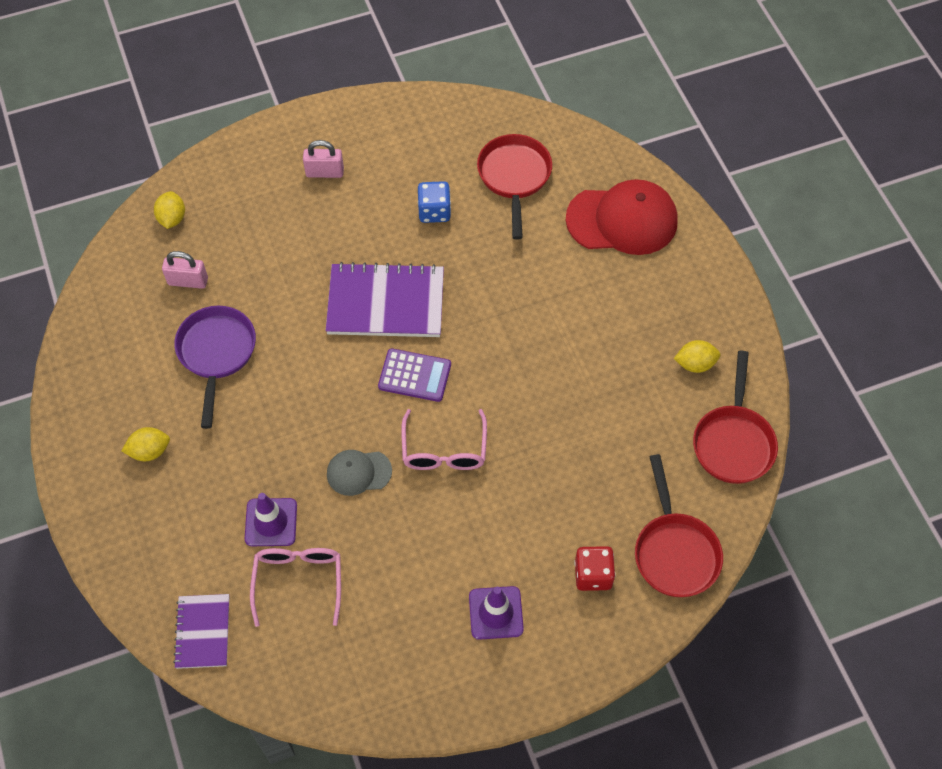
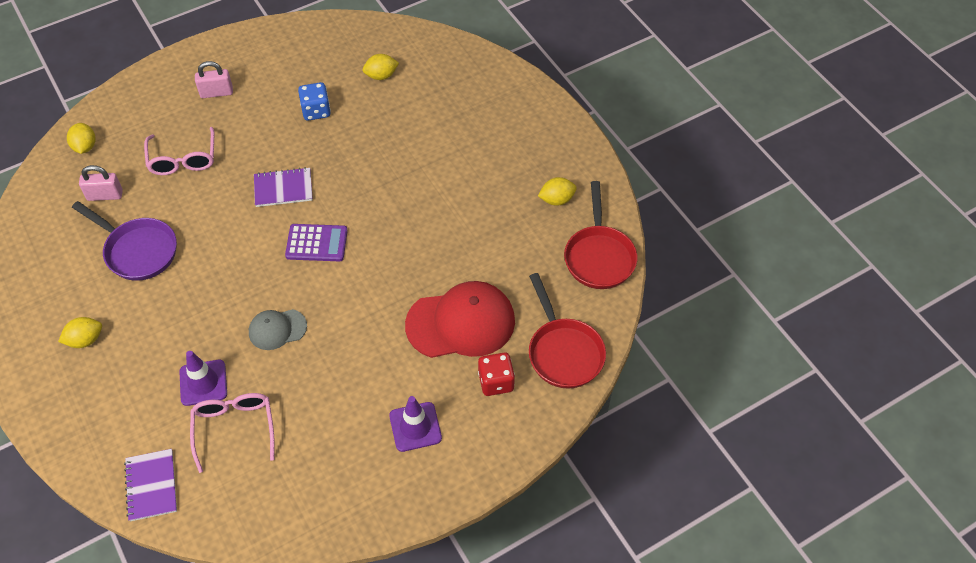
camera: 10 degrees left, 5 degrees down
purple pan [174,306,256,429] -> purple pan turned 135 degrees clockwise [72,201,177,281]
purple notebook [326,262,444,337] -> purple notebook [254,167,313,207], size x0.57
pink glasses [401,409,487,470] -> pink glasses moved to [144,127,214,175]
red pan [477,134,552,240] -> yellow lemon [363,54,399,80]
red cap [566,179,678,255] -> red cap moved to [405,281,515,358]

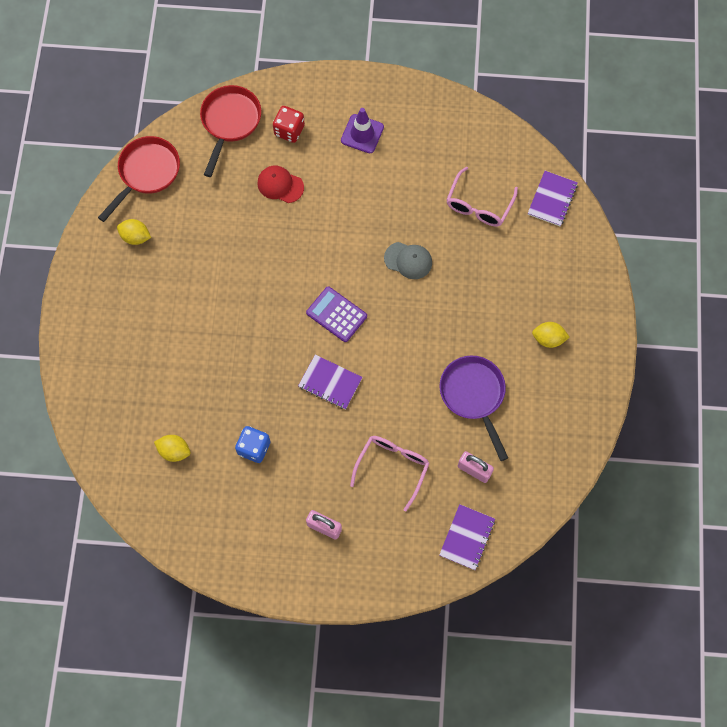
camera: 145 degrees left, 15 degrees up
yellow lemon [67,123,96,154] -> purple notebook [439,504,495,570]
purple traffic cone [179,351,227,406] -> none
red cap [405,281,515,358] -> red cap [257,166,304,203], size x0.53

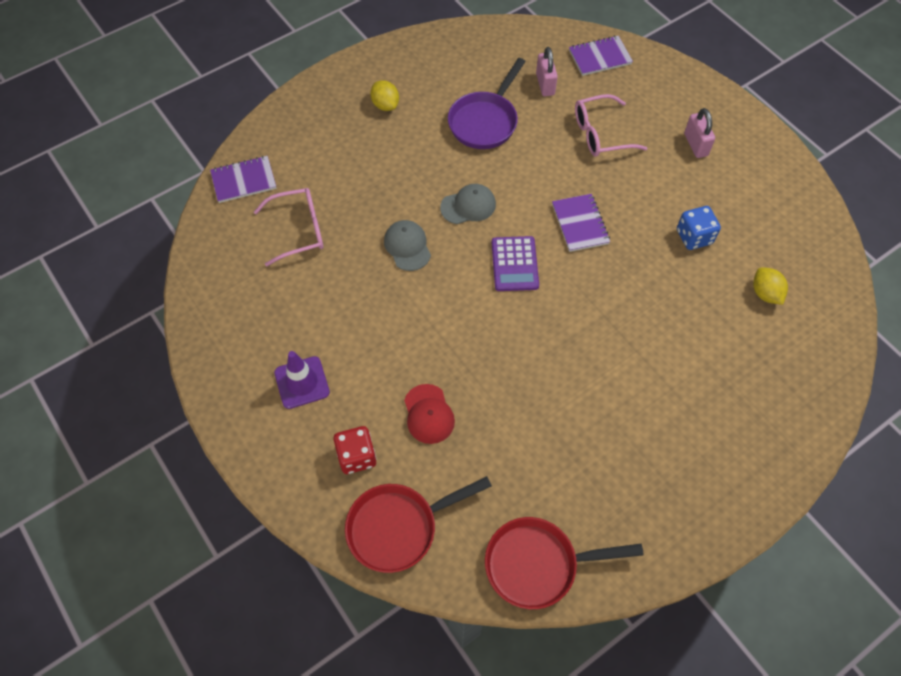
camera: 130 degrees left, 10 degrees down
yellow lemon [117,219,151,245] -> none
none -> grey cap [440,184,496,224]

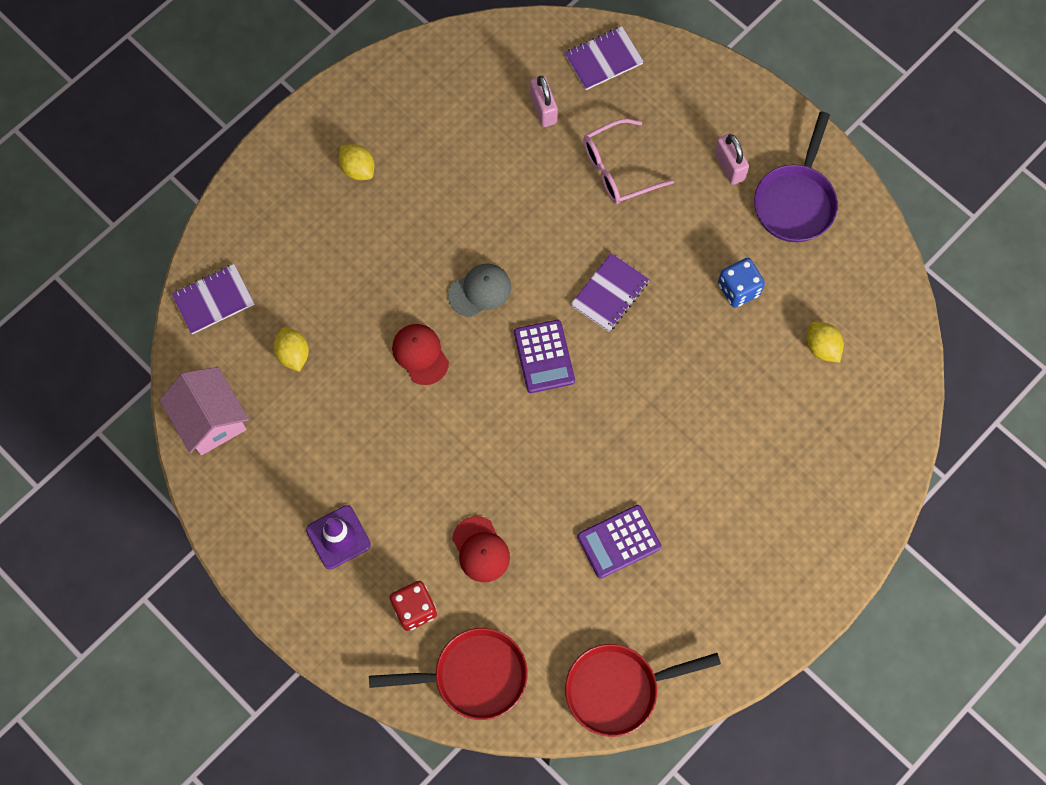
camera: 10 degrees left, 10 degrees up
pink glasses [254,188,324,267] -> yellow lemon [273,327,309,372]
red pan [345,476,492,573] -> red pan turned 150 degrees counterclockwise [369,628,528,720]
grey cap [384,220,431,271] -> red cap [392,324,449,385]
purple pan [448,58,526,149] -> purple pan moved to [754,112,838,242]
purple notebook [552,194,610,252] -> purple notebook turned 60 degrees clockwise [571,253,650,332]
none -> pink house [159,367,249,455]
none -> purple calculator [577,505,661,578]

